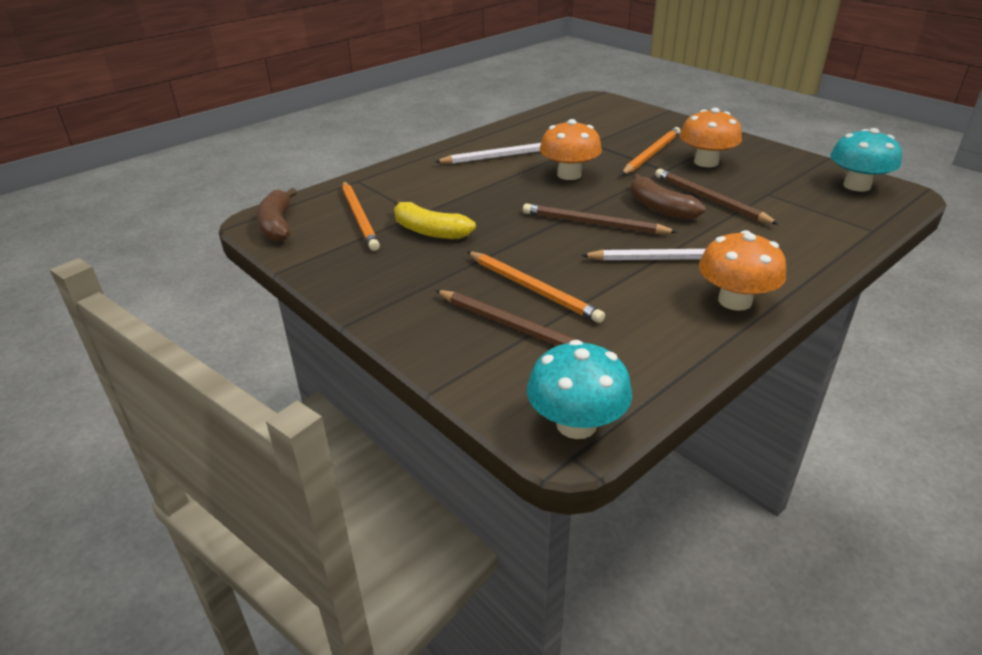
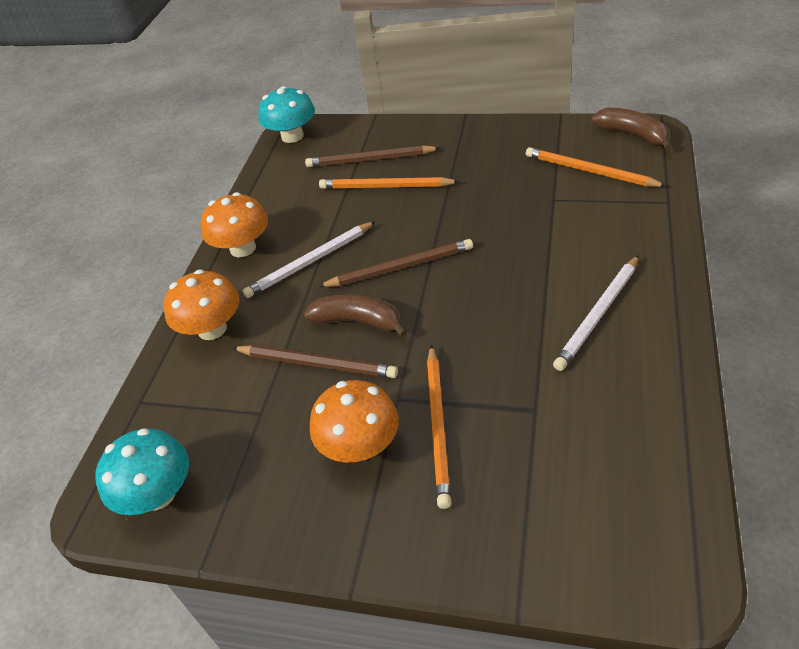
camera: 150 degrees right, 10 degrees up
yellow banana [394,199,476,239] -> none
orange mushroom [540,119,602,180] -> orange mushroom moved to [163,269,239,340]

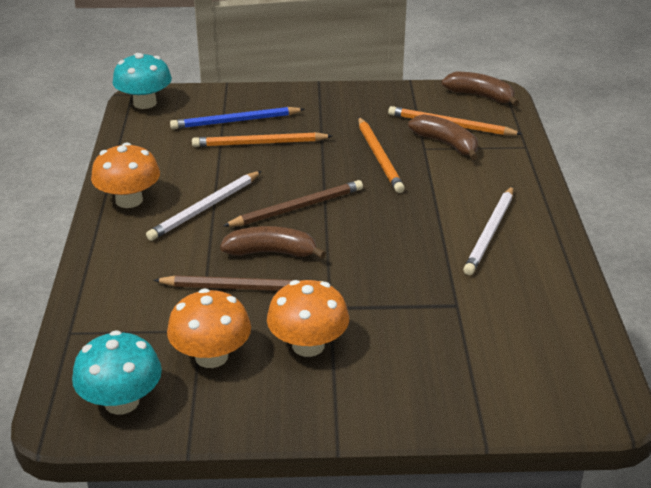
camera: 20 degrees left, 10 degrees down
orange mushroom [163,269,239,340] -> orange mushroom moved to [167,289,251,368]
brown pencil [305,145,440,167] -> blue pencil [170,107,305,129]
orange pencil [427,345,451,509] -> orange pencil moved to [358,117,405,193]
none -> brown banana [408,114,478,160]

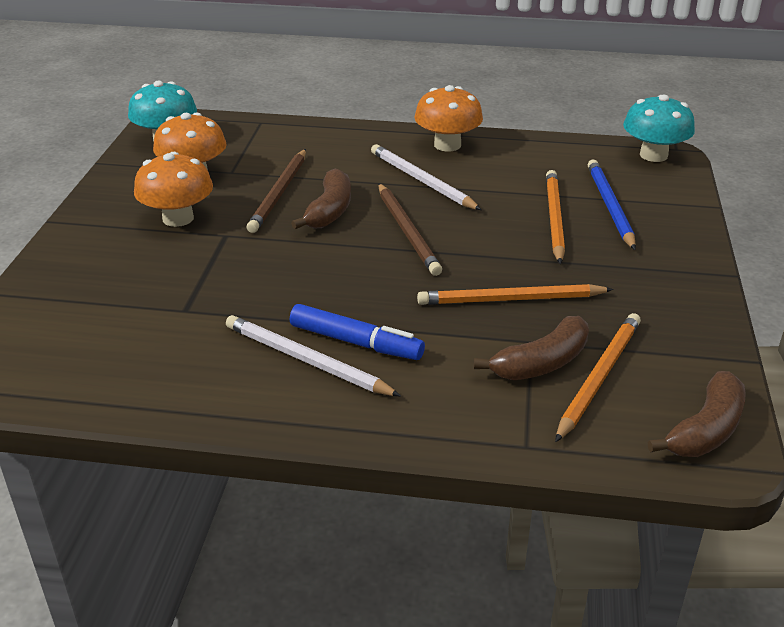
camera: 100 degrees right, 0 degrees up
none -> blue marker [290,304,425,360]

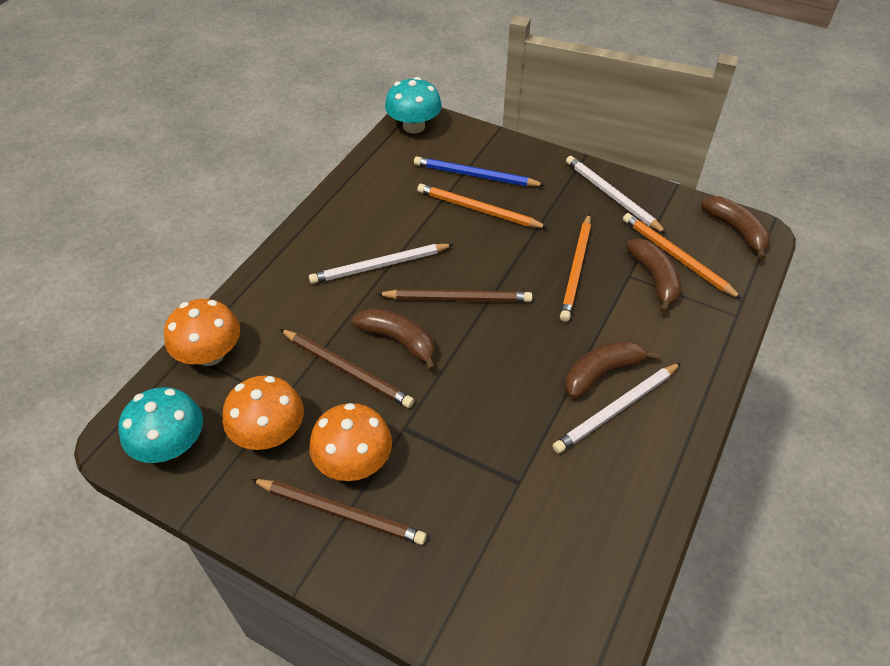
camera: 70 degrees left, 15 degrees up
blue marker [290,304,425,360] -> brown banana [565,341,659,399]
orange mushroom [415,85,483,152] -> orange mushroom moved to [164,299,240,366]
none -> brown pencil [251,479,427,545]
none -> white pencil [566,156,667,234]

